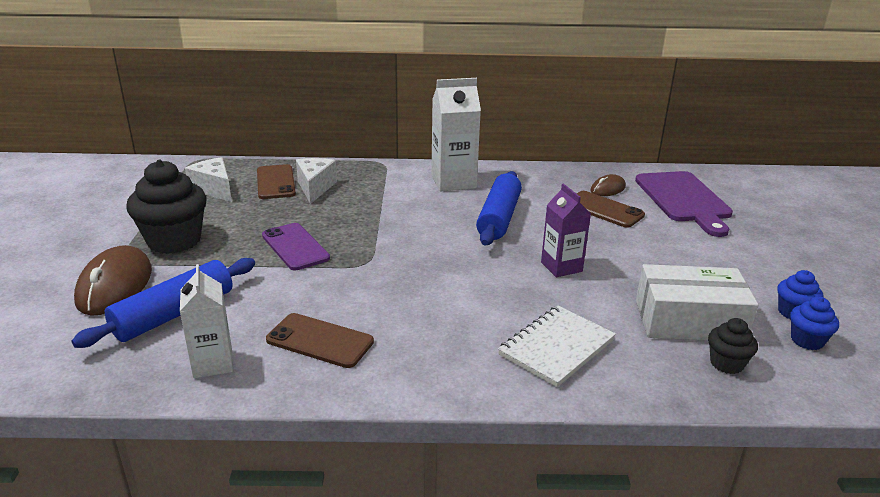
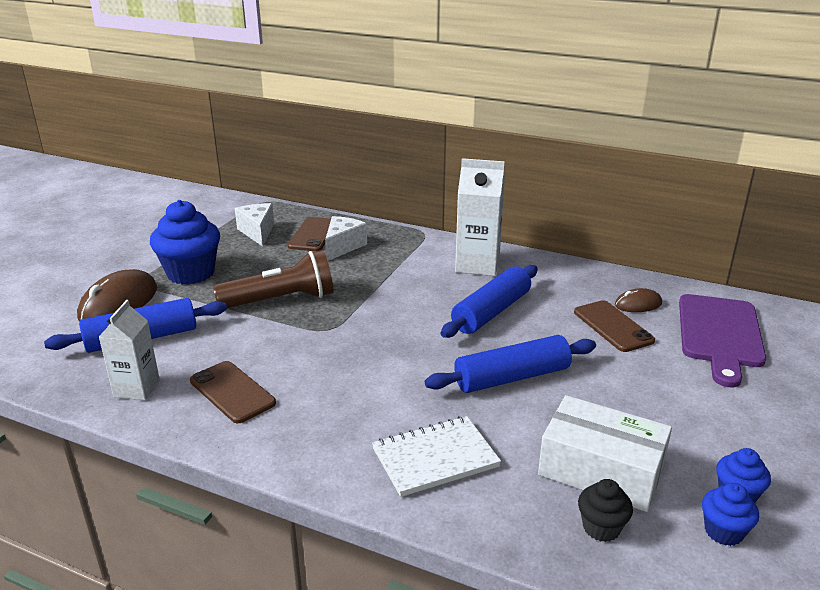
camera: 25 degrees right, 0 degrees up
black cupcake [126,160,207,254] -> blue cupcake [150,200,220,285]
purple phone [262,223,330,270] -> brown flashlight [213,250,334,308]
purple carton [541,184,591,277] -> blue rolling pin [425,335,596,393]

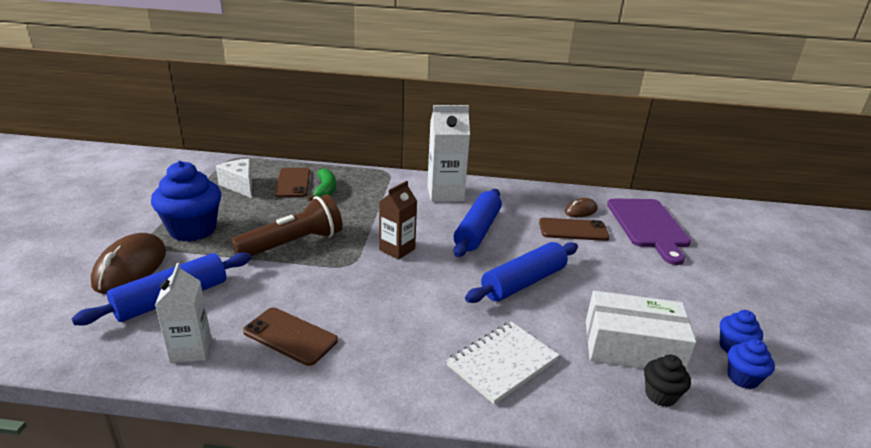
camera: 20 degrees left, 0 degrees up
white cheese [325,216,367,261] -> green banana [307,168,336,201]
brown phone [574,300,655,352] -> brown phone turned 45 degrees counterclockwise [539,218,610,241]
none -> brown carton [379,181,417,260]

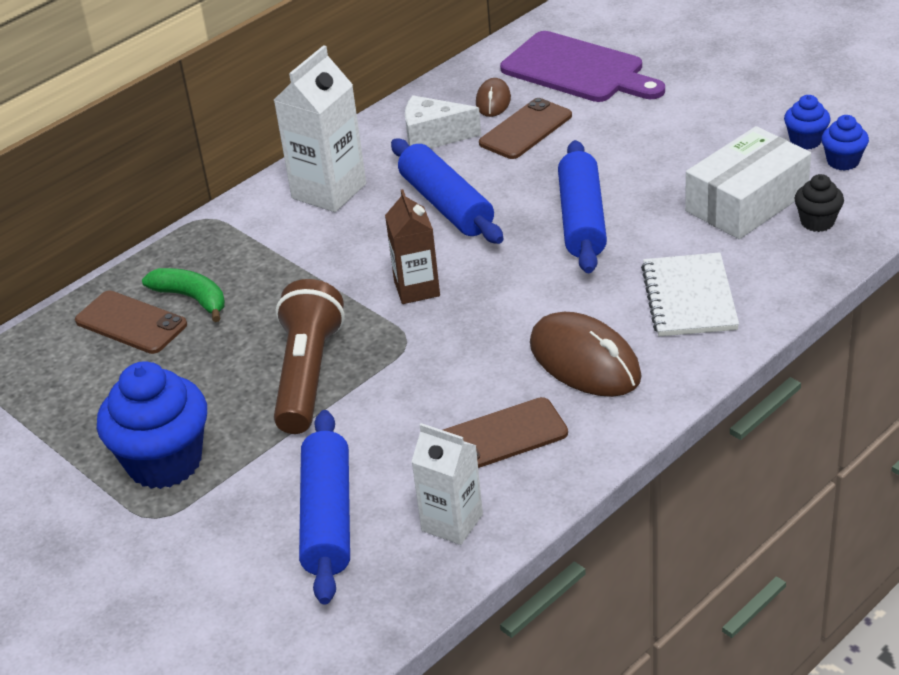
camera: 45 degrees left, 10 degrees up
brown mouse [91,233,166,294] -> brown mouse moved to [530,312,642,397]
white cheese [216,159,252,198] -> white cheese moved to [405,95,481,148]

